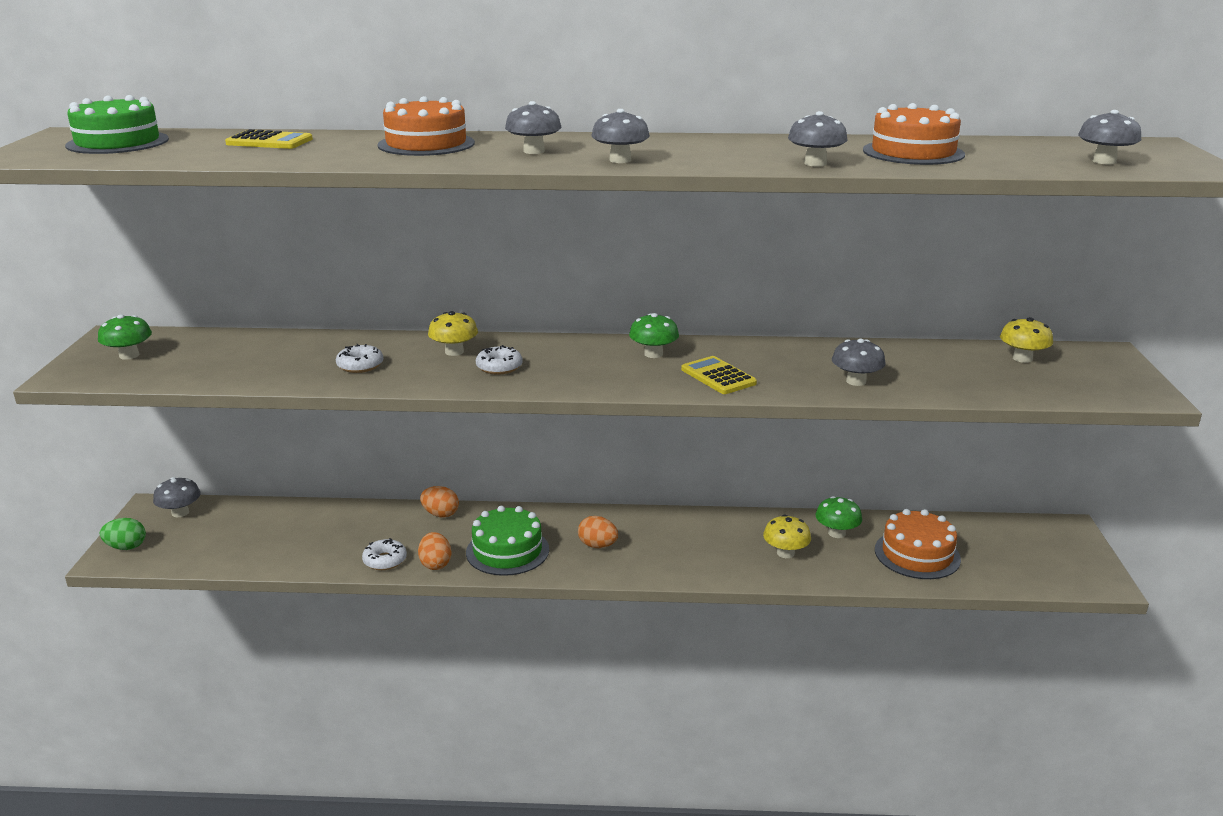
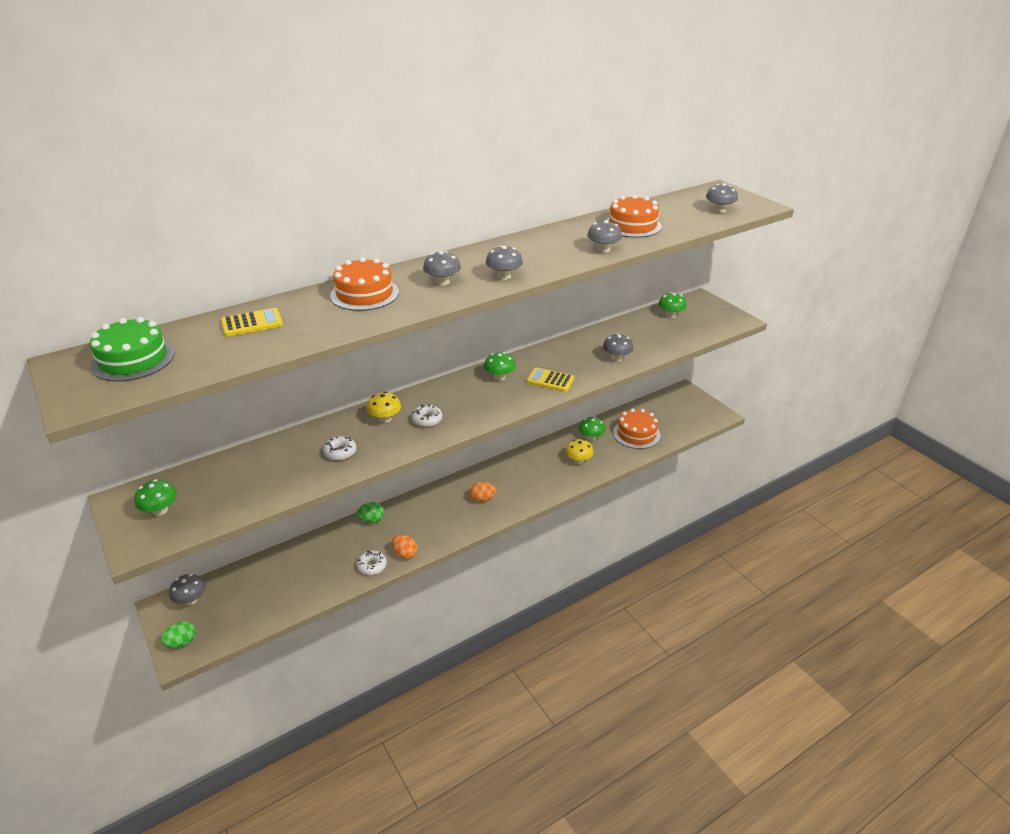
camera: 35 degrees left, 10 degrees up
orange egg [420,486,459,518] -> green egg [356,502,385,523]
green cake [466,506,549,576] -> none
yellow mushroom [1000,317,1053,363] -> green mushroom [658,292,687,318]

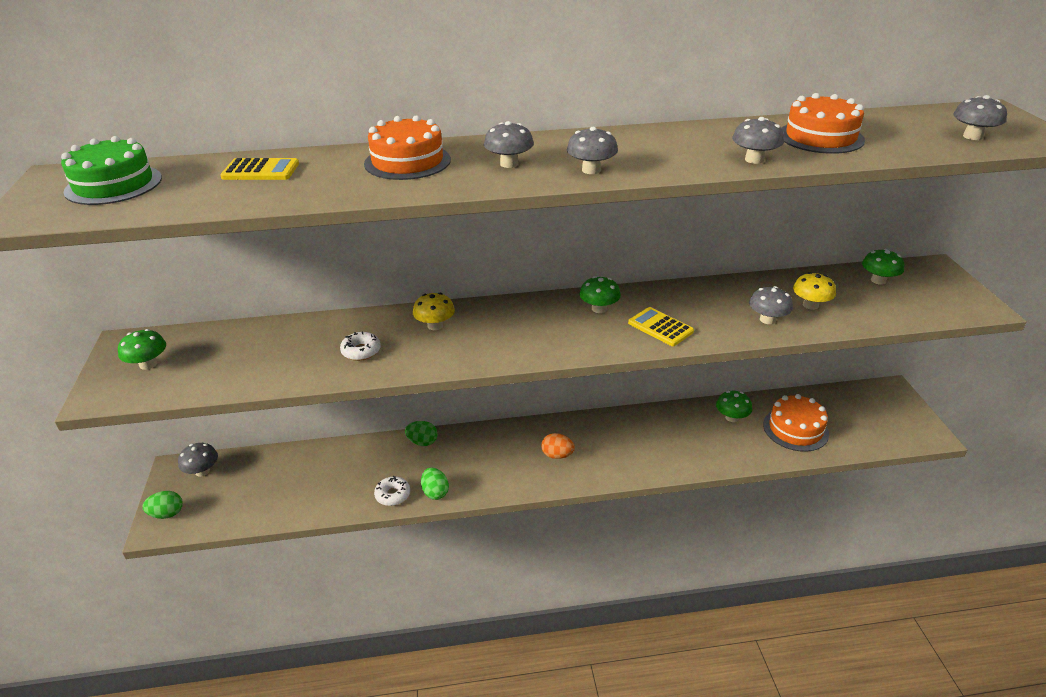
camera: 25 degrees right, 0 degrees up
orange egg [392,534,417,559] -> green egg [421,468,449,500]
white donut [411,404,442,427] -> none
yellow mushroom [566,439,594,464] -> yellow mushroom moved to [793,272,836,310]

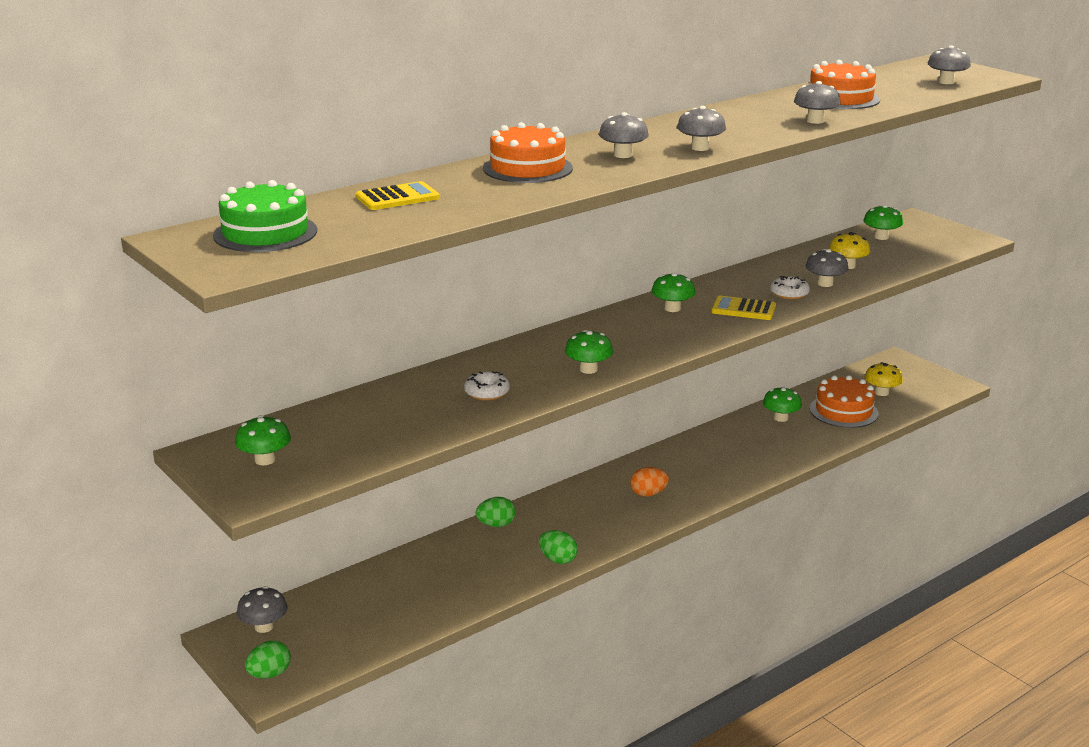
camera: 30 degrees left, 10 degrees down
white donut [374,476,410,506] -> white donut moved to [770,276,810,300]
yellow mushroom [413,293,455,330] -> yellow mushroom moved to [865,362,903,396]
none -> green mushroom [565,330,613,374]

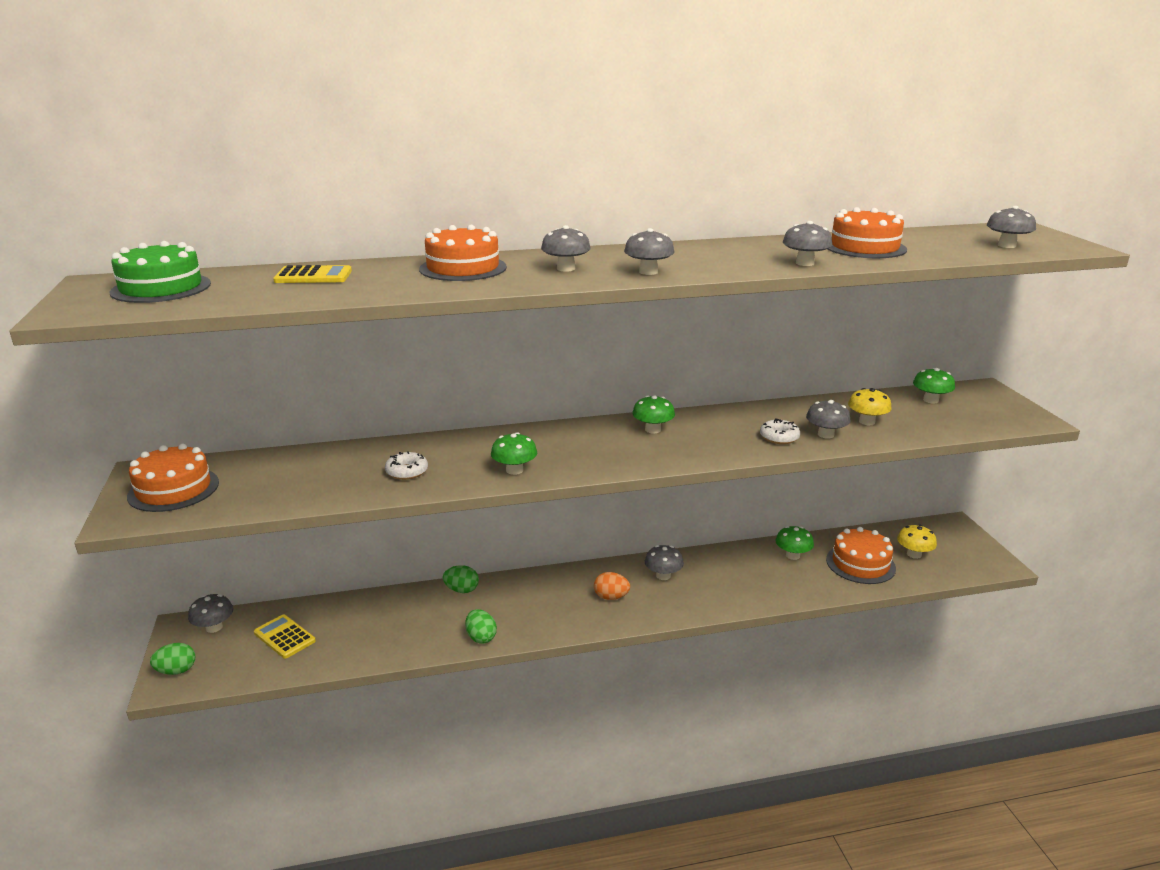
camera: 25 degrees right, 0 degrees up
green mushroom [235,415,291,465] -> orange cake [127,444,219,512]
yellow calculator [711,296,776,320] -> yellow calculator moved to [254,614,316,659]
none -> grey mushroom [645,545,684,580]

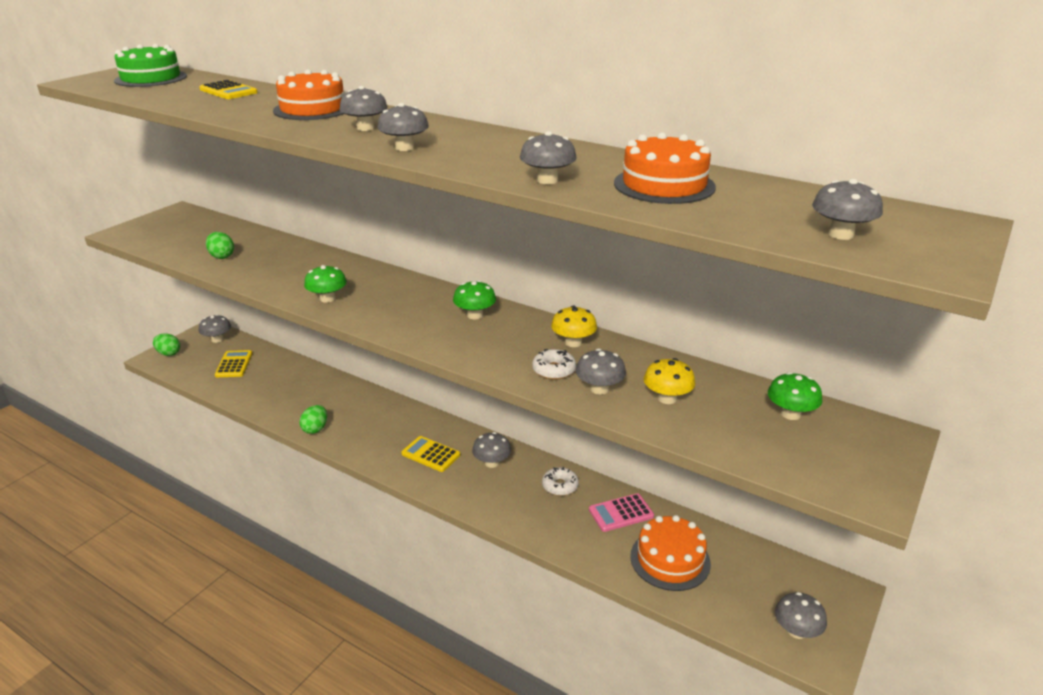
camera: 45 degrees right, 5 degrees up
orange cake [127,444,219,512] -> none
white donut [385,451,428,480] -> white donut moved to [542,467,579,496]
green egg [443,565,479,593] -> green egg moved to [206,232,234,259]
orange egg [594,572,630,600] -> yellow calculator [401,436,460,472]
green mushroom [775,526,814,560] -> pink calculator [589,493,654,532]
yellow mushroom [897,524,937,559] -> yellow mushroom moved to [551,305,597,347]
none -> grey mushroom [775,592,827,639]

